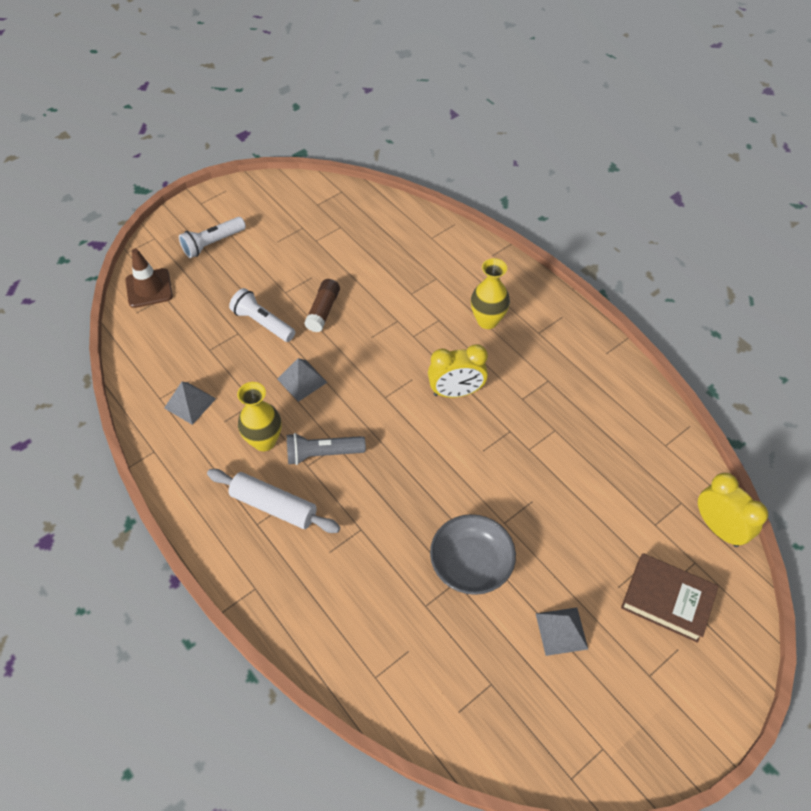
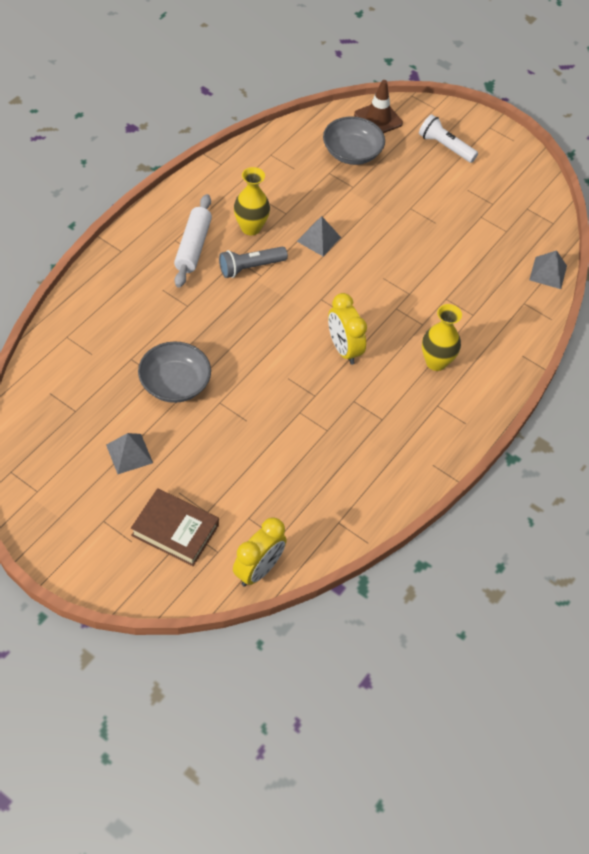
camera: 70 degrees right, 0 degrees up
grey pyramid [164,382,216,425] -> grey pyramid moved to [529,250,567,289]
white flashlight [229,288,295,342] -> none
grey flashlight [287,433,366,465] -> grey flashlight turned 90 degrees counterclockwise [219,246,288,278]
brown glue stick [304,279,340,332] -> none
brown book [621,553,719,643] -> brown book turned 75 degrees counterclockwise [131,488,219,566]
none -> grey bowl [323,116,385,165]

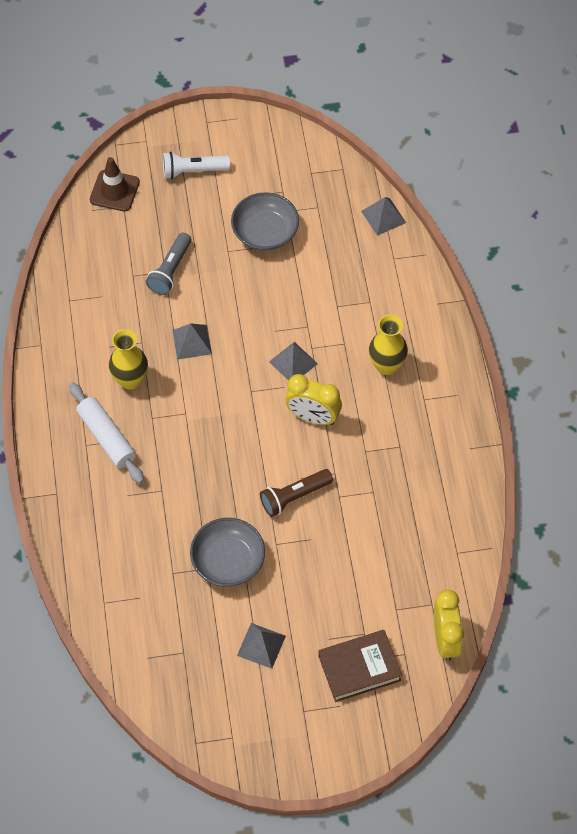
camera: 40 degrees left, 5 degrees up
grey flashlight [219,246,288,278] -> grey flashlight moved to [146,233,192,295]
grey bowl [323,116,385,165] -> grey bowl moved to [231,192,299,251]
none -> brown flashlight [260,469,333,517]
none -> grey pyramid [269,342,318,381]

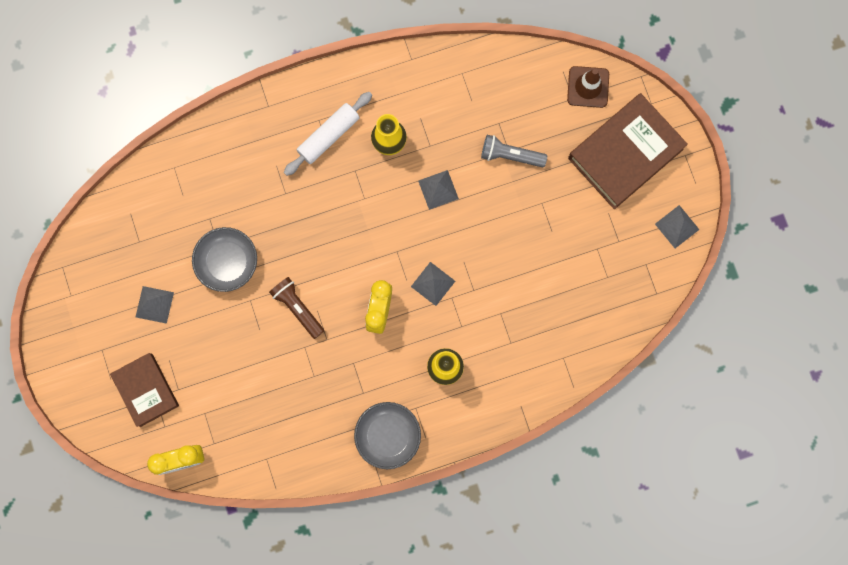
camera: 80 degrees right, 20 degrees up
white flashlight [163,151,230,179] -> brown book [568,93,688,209]
grey bowl [231,192,299,251] -> grey bowl moved to [354,402,421,469]
grey pyramid [361,197,406,236] -> grey pyramid moved to [655,205,699,248]

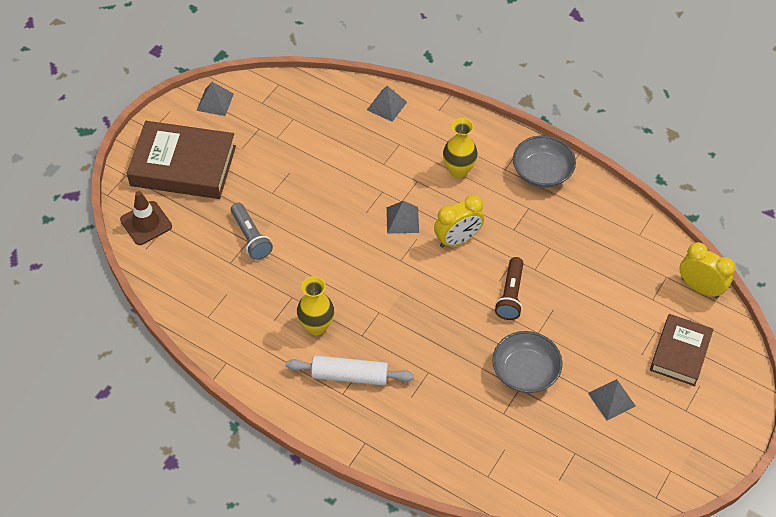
camera: 130 degrees left, 25 degrees down
grey pyramid [418,170,459,210] -> grey pyramid moved to [367,86,407,122]

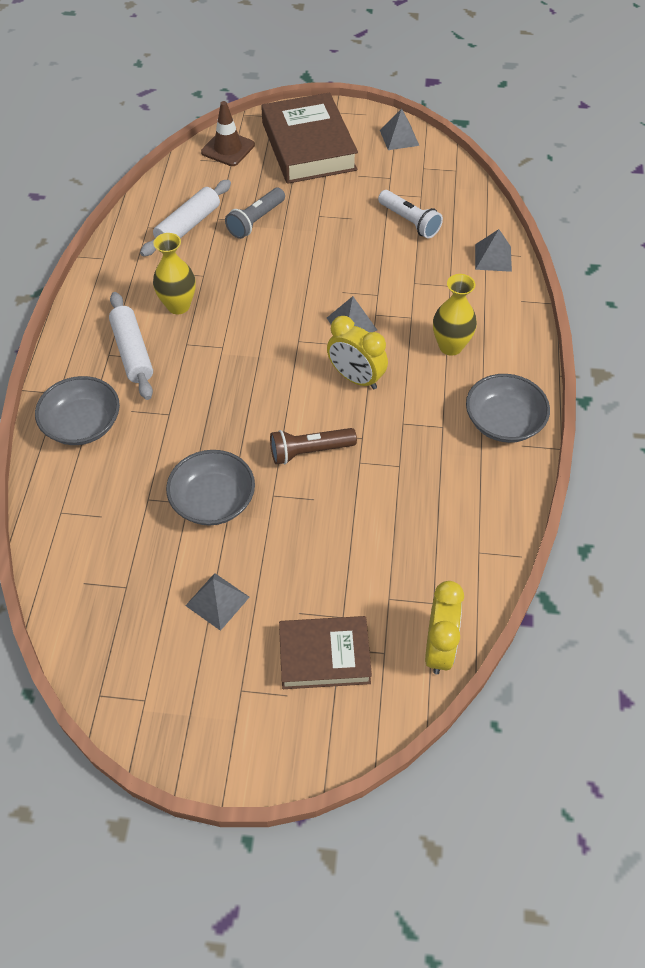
camera: 65 degrees right, 0 degrees up
none -> grey bowl [35,376,120,445]
none -> white rolling pin [140,180,231,257]
none -> white flashlight [378,190,443,238]

